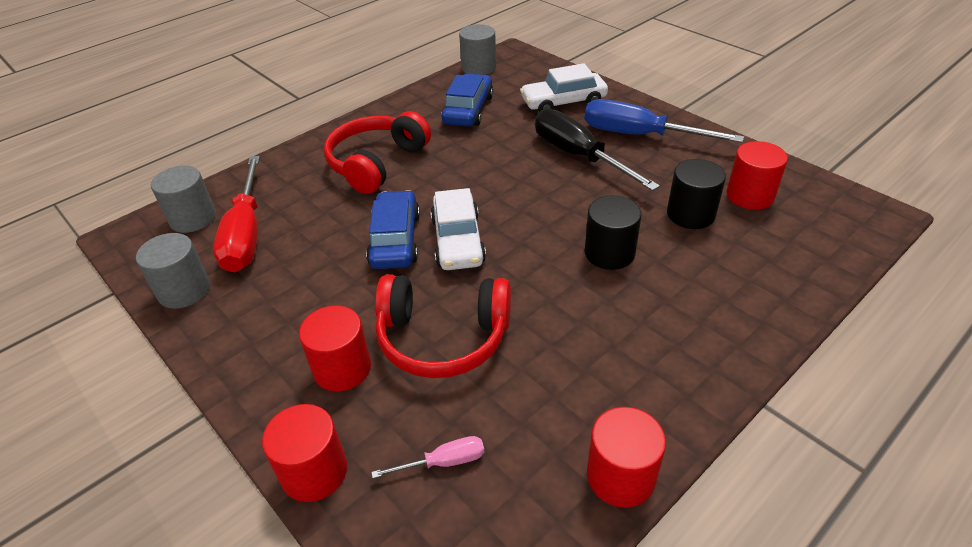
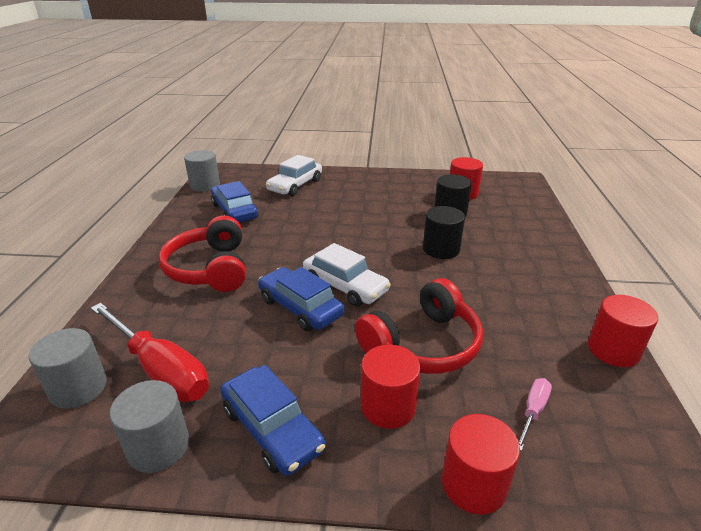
camera: 45 degrees left, 10 degrees down
black screwdriver [535,109,660,191] -> none
blue screwdriver [584,99,744,143] -> none
none -> blue car [220,365,326,476]

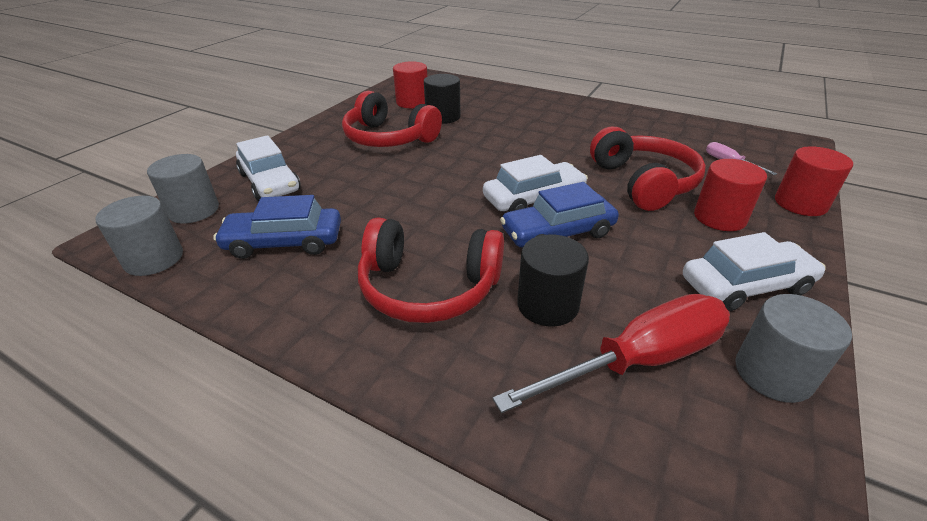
camera: 65 degrees left, 5 degrees up
grey cylinder [29,328,107,409] -> grey cylinder moved to [147,154,219,224]
blue car [220,365,326,476] -> white car [683,232,825,311]
black cylinder [423,206,465,259] -> black cylinder moved to [517,234,589,327]
red cylinder [588,295,658,367] -> none
none -> red headphones [342,91,442,147]

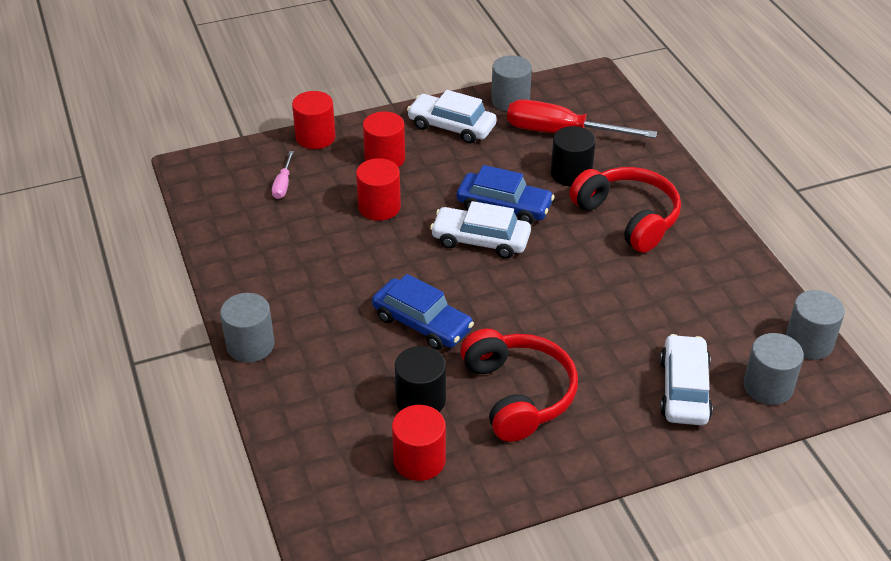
camera: 140 degrees left, 5 degrees up
blue car [213,195,341,259] -> blue car moved to [372,274,474,350]
red headphones [590,127,706,211] -> red cylinder [356,158,401,221]
none -> grey cylinder [220,293,274,363]

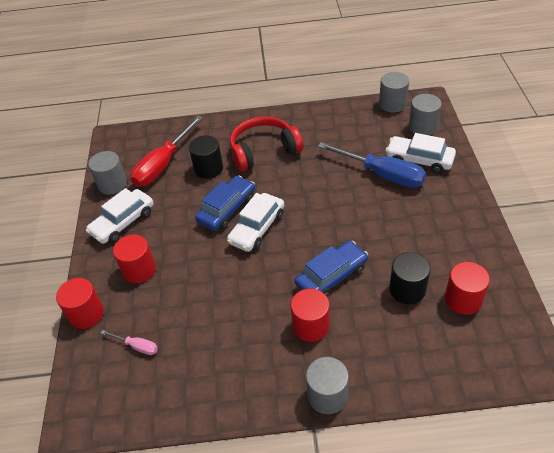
camera: 70 degrees left, 5 degrees up
red cylinder [356,158,401,221] -> red cylinder moved to [290,288,330,342]
red headphones [460,329,578,442] -> none
none -> blue screwdriver [318,142,426,188]

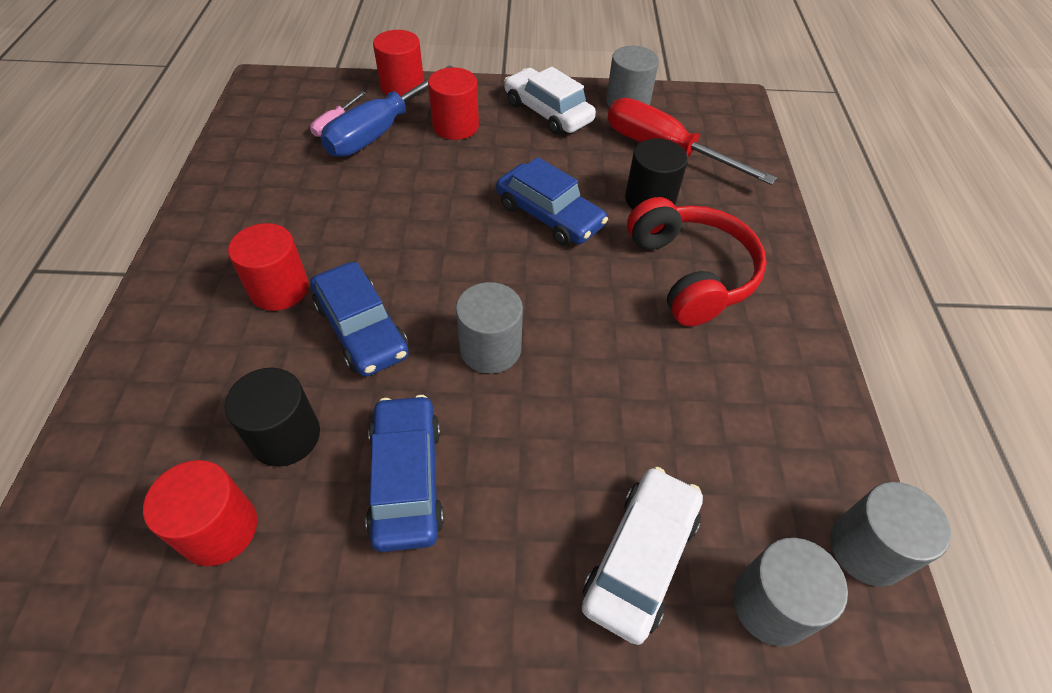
camera: 90 degrees right, 5 degrees up
white car [227,193,284,252] -> none
grey cylinder [306,357,349,414] -> grey cylinder moved to [456,282,523,374]
blue screwdriver [318,142,426,188] -> blue screwdriver moved to [320,65,453,157]
none -> blue car [366,395,444,552]

